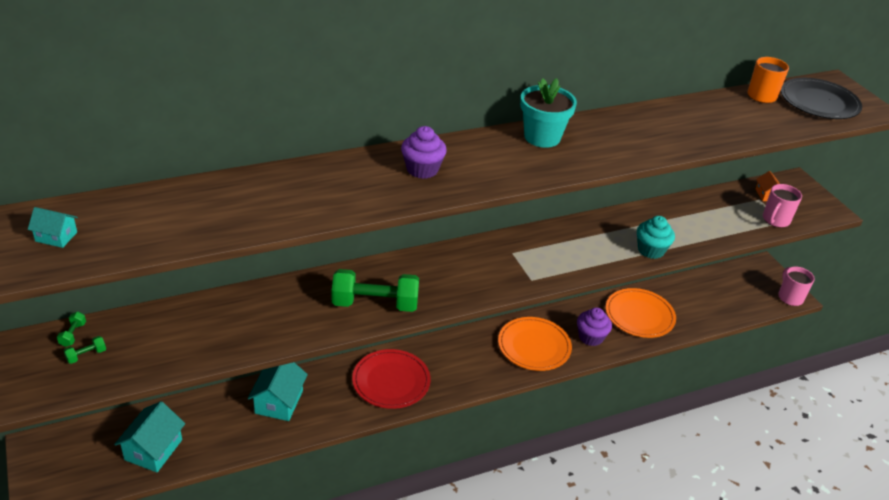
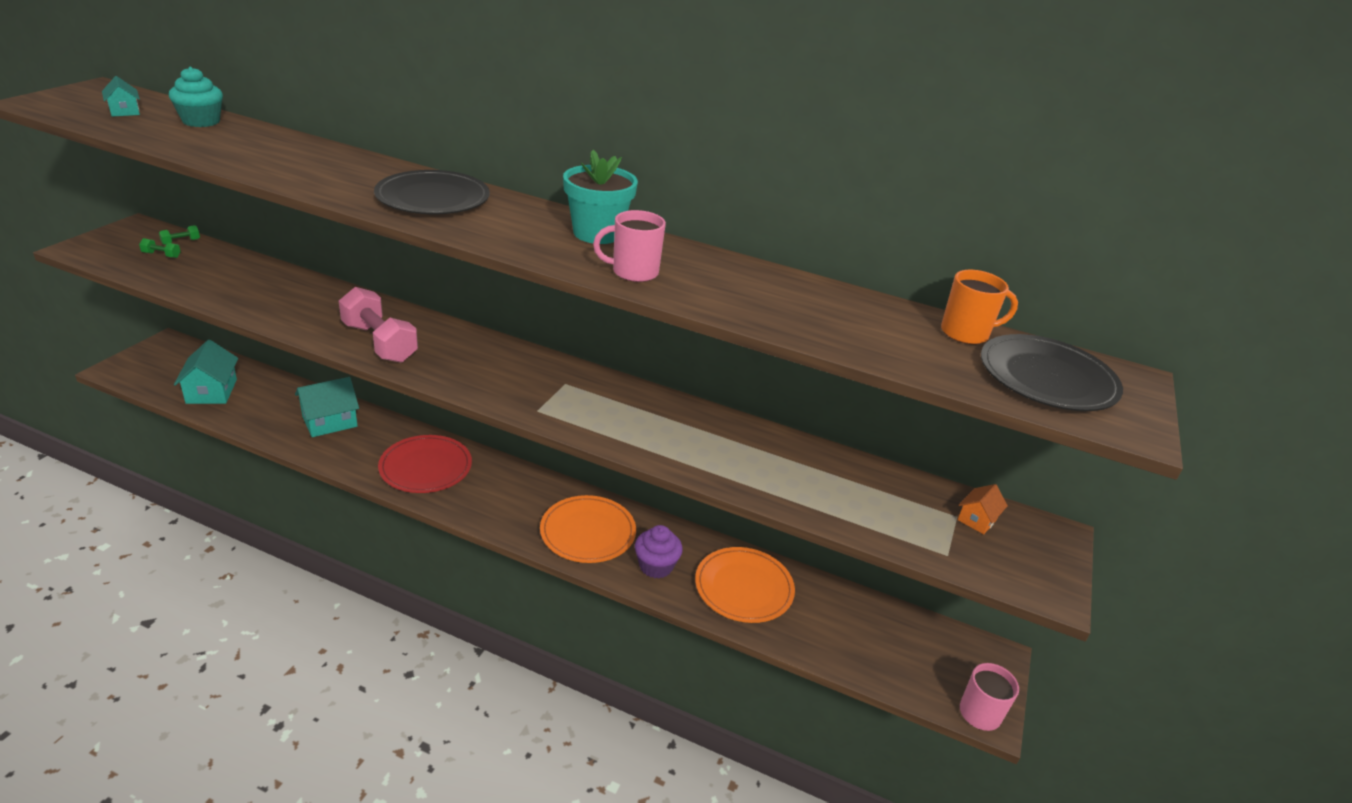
camera: 45 degrees right, 5 degrees down
turquoise house [114,401,185,472] -> turquoise house turned 75 degrees counterclockwise [174,340,238,404]
green dumbbell [332,269,419,312] -> pink dumbbell [339,287,418,363]
purple cupcake [401,126,447,179] -> black plate [374,170,490,214]
turquoise cupcake [637,216,675,259] -> turquoise cupcake moved to [169,67,223,127]
pink mug [763,184,802,228] -> pink mug moved to [593,210,666,282]

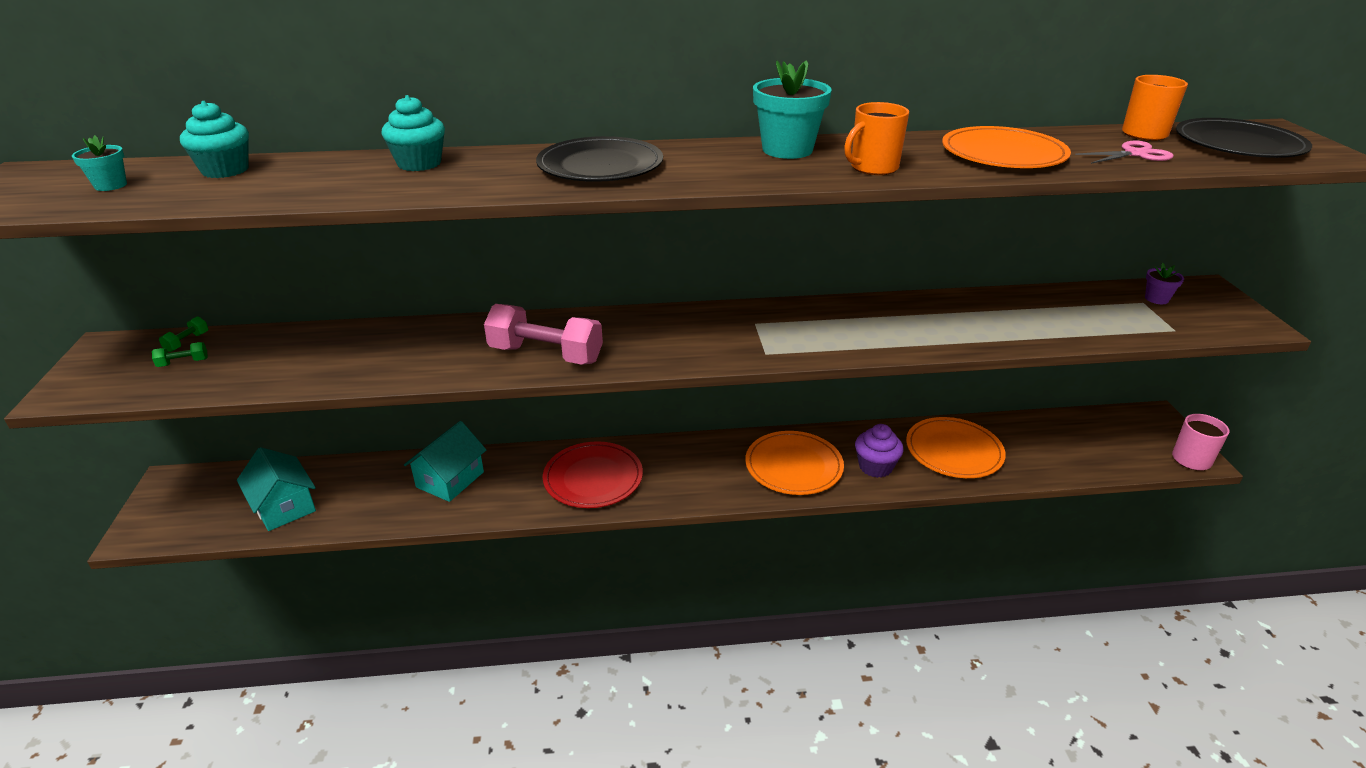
camera: 25 degrees left, 0 degrees up
turquoise house [102,76,140,117] -> turquoise flower pot [72,135,127,191]
pink mug [593,210,666,282] -> orange mug [844,102,909,175]
orange house [958,484,1008,534] -> purple flower pot [1145,263,1184,304]
none -> turquoise cupcake [381,95,445,171]
none -> orange plate [942,126,1071,168]
none -> pink scissors [1075,141,1174,164]

